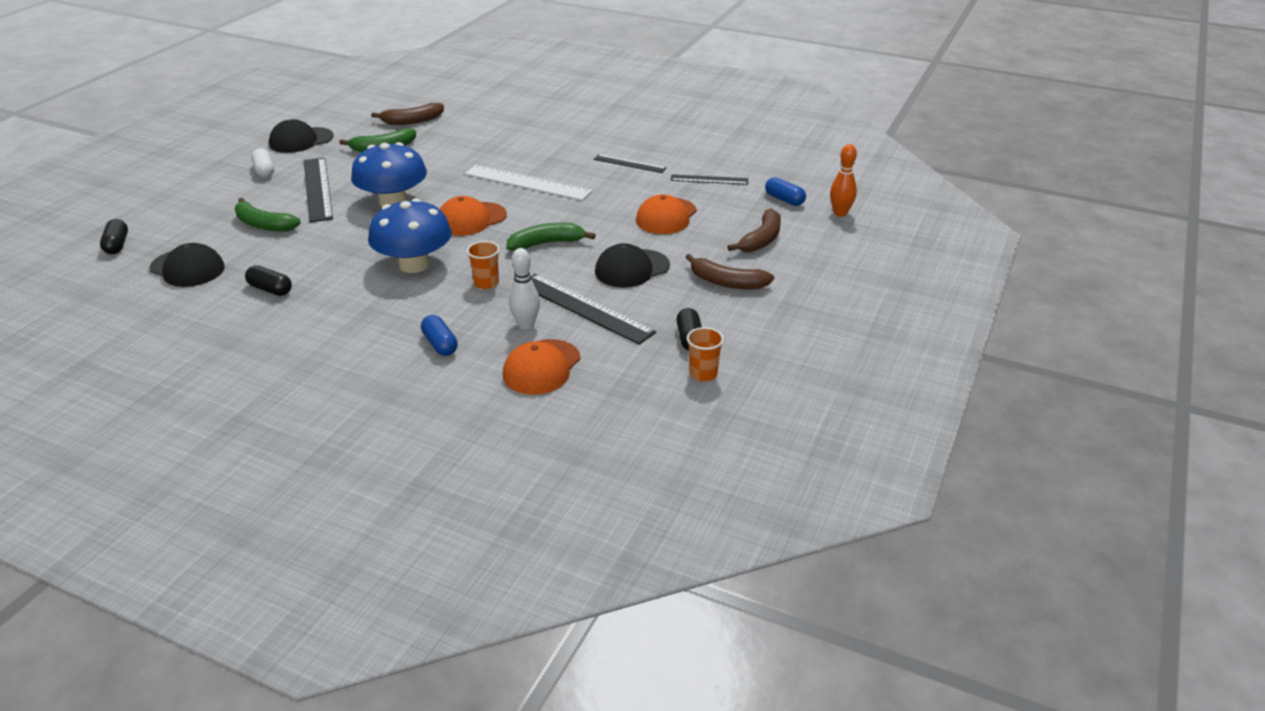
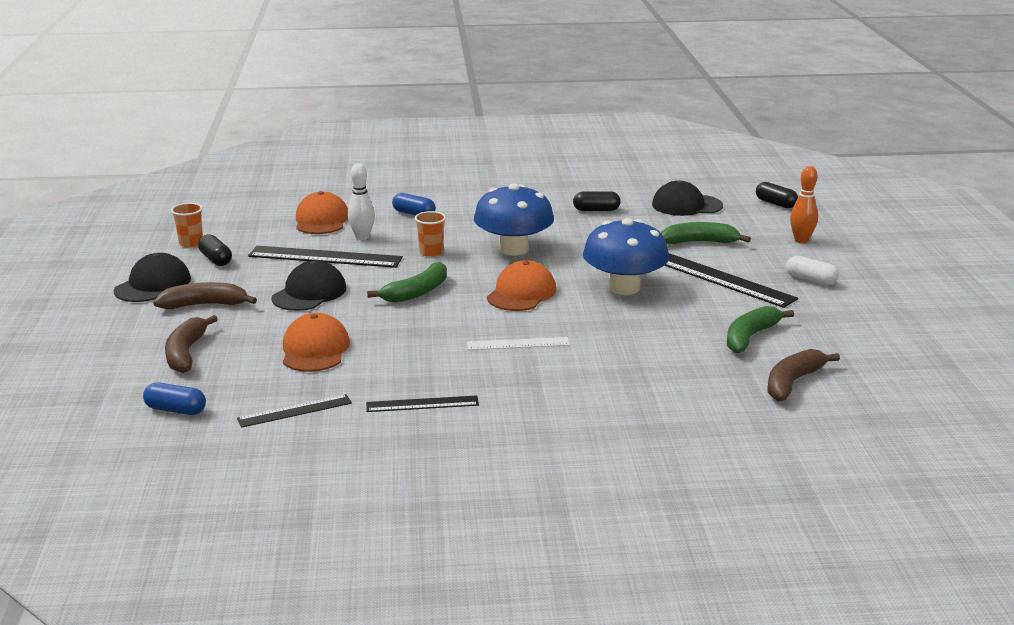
camera: 150 degrees right, 10 degrees down
black cap [269,119,334,153] -> black cap moved to [113,253,191,302]
white ruler [465,165,592,201] -> white ruler [467,337,570,350], size x0.58
orange bowling pin [830,144,857,217] -> orange bowling pin moved to [790,166,818,243]

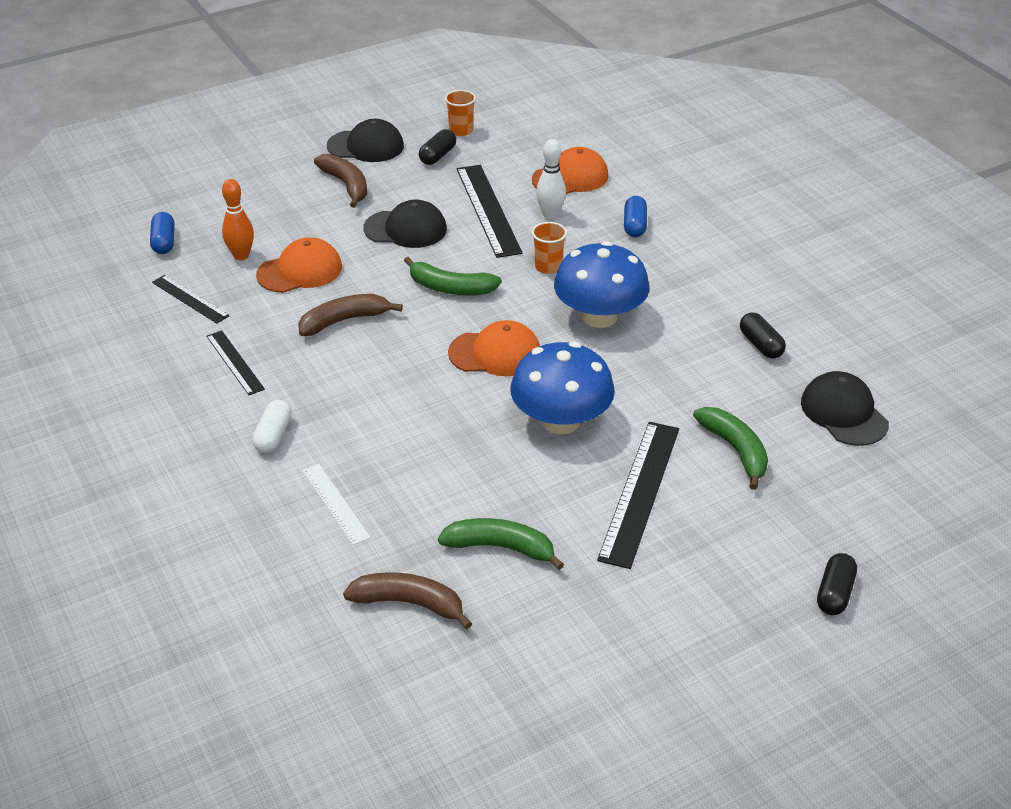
camera: 65 degrees right, 15 degrees up
brown banana [165,315,218,373] -> brown banana moved to [298,294,403,336]
white ruler [467,337,570,350] -> white ruler moved to [302,464,371,545]
black capsule [756,182,798,208] -> black capsule moved to [817,553,857,615]
white capsule [786,256,839,285] -> white capsule moved to [252,400,292,453]
orange bowling pin [790,166,818,243] -> orange bowling pin moved to [222,179,254,260]

